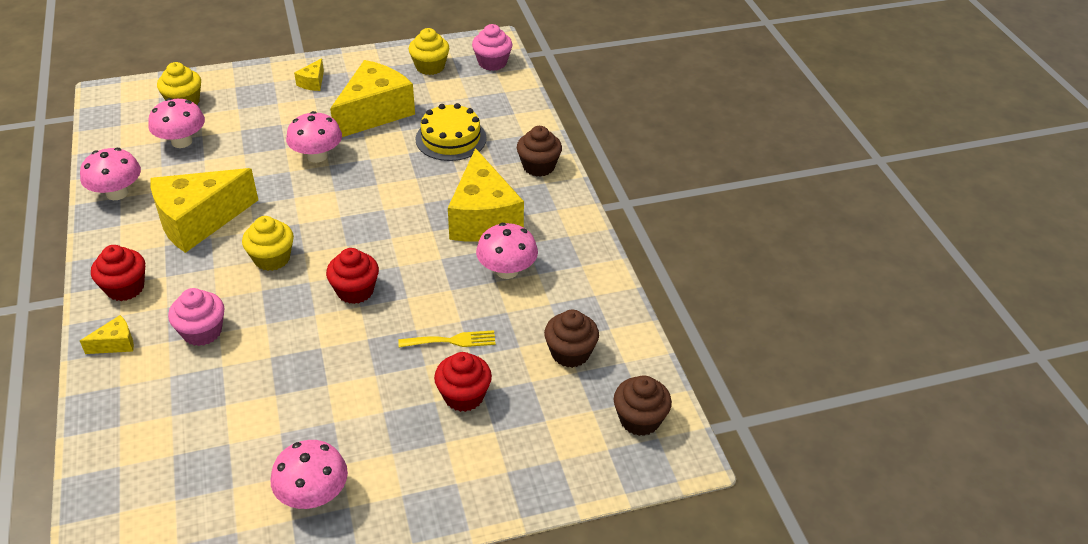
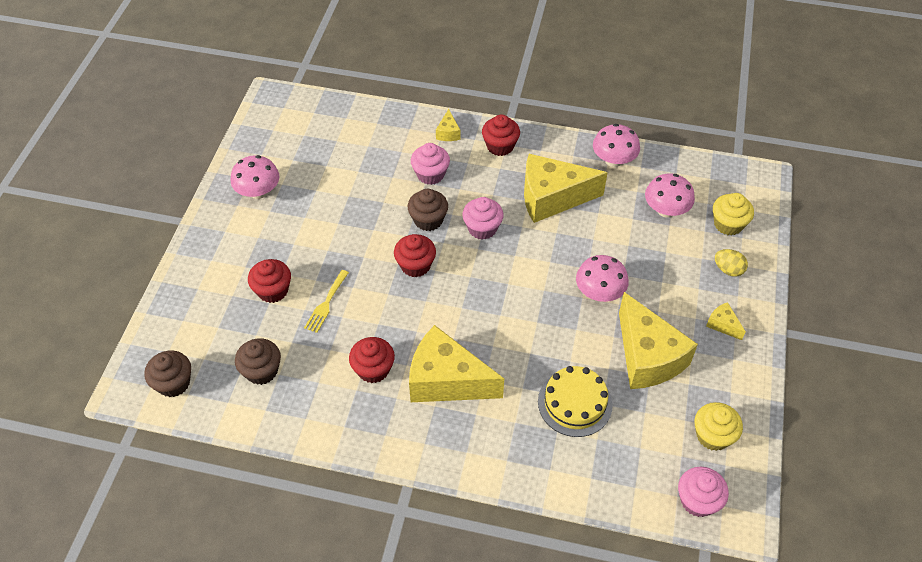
camera: 120 degrees right, 10 degrees up
yellow cheese [151,168,258,253] -> yellow cheese turned 90 degrees counterclockwise [524,154,608,223]
yellow cupcake [242,216,294,271] -> pink cupcake [462,197,503,239]
pink mushroom [476,223,538,279] -> red cupcake [349,337,395,383]
brown cupcake [517,126,562,177] -> brown cupcake moved to [407,189,448,231]
none -> yellow egg [715,249,748,277]

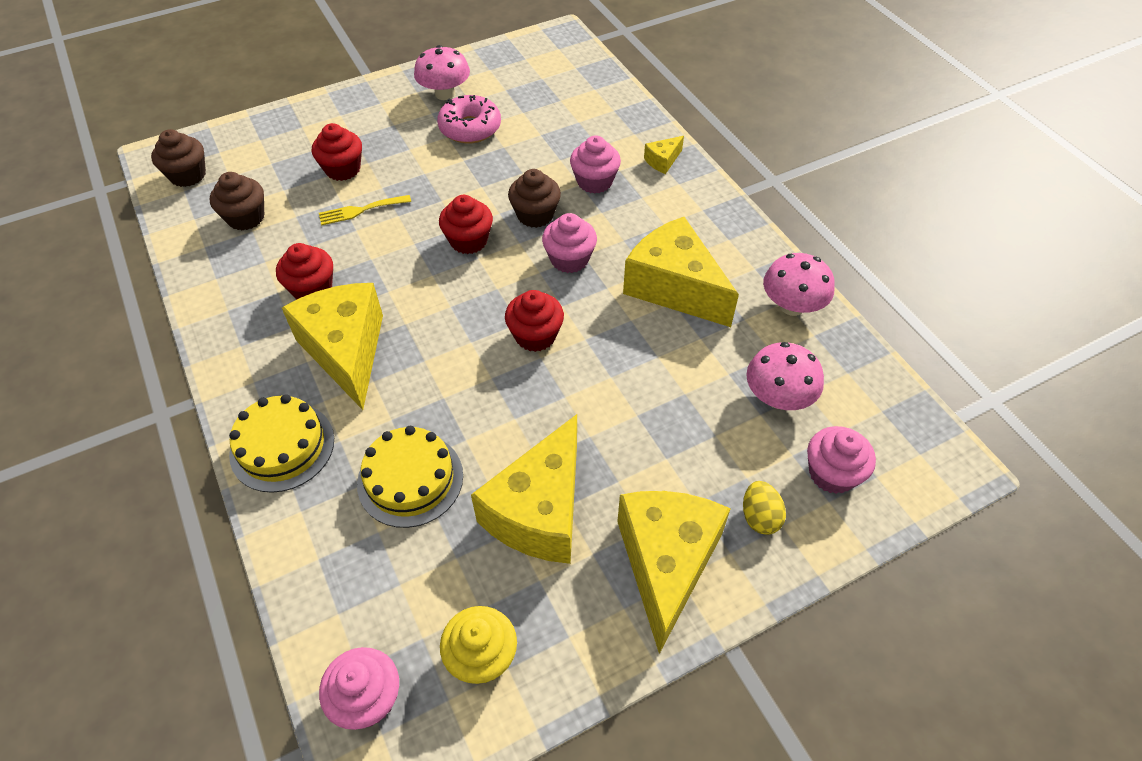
camera: 50 degrees right, 0 degrees up
red cupcake [482,114,520,156] -> red cupcake moved to [505,290,564,352]
pink mushroom [576,255,629,302] -> none
yellow cheese [706,302,746,340] -> yellow cheese [617,491,731,654], size x2.37
yellow cupcake [713,193,754,236] -> pink cupcake [807,426,876,494]
none -> yellow cake [229,394,334,493]
none -> pink donut [437,95,501,144]

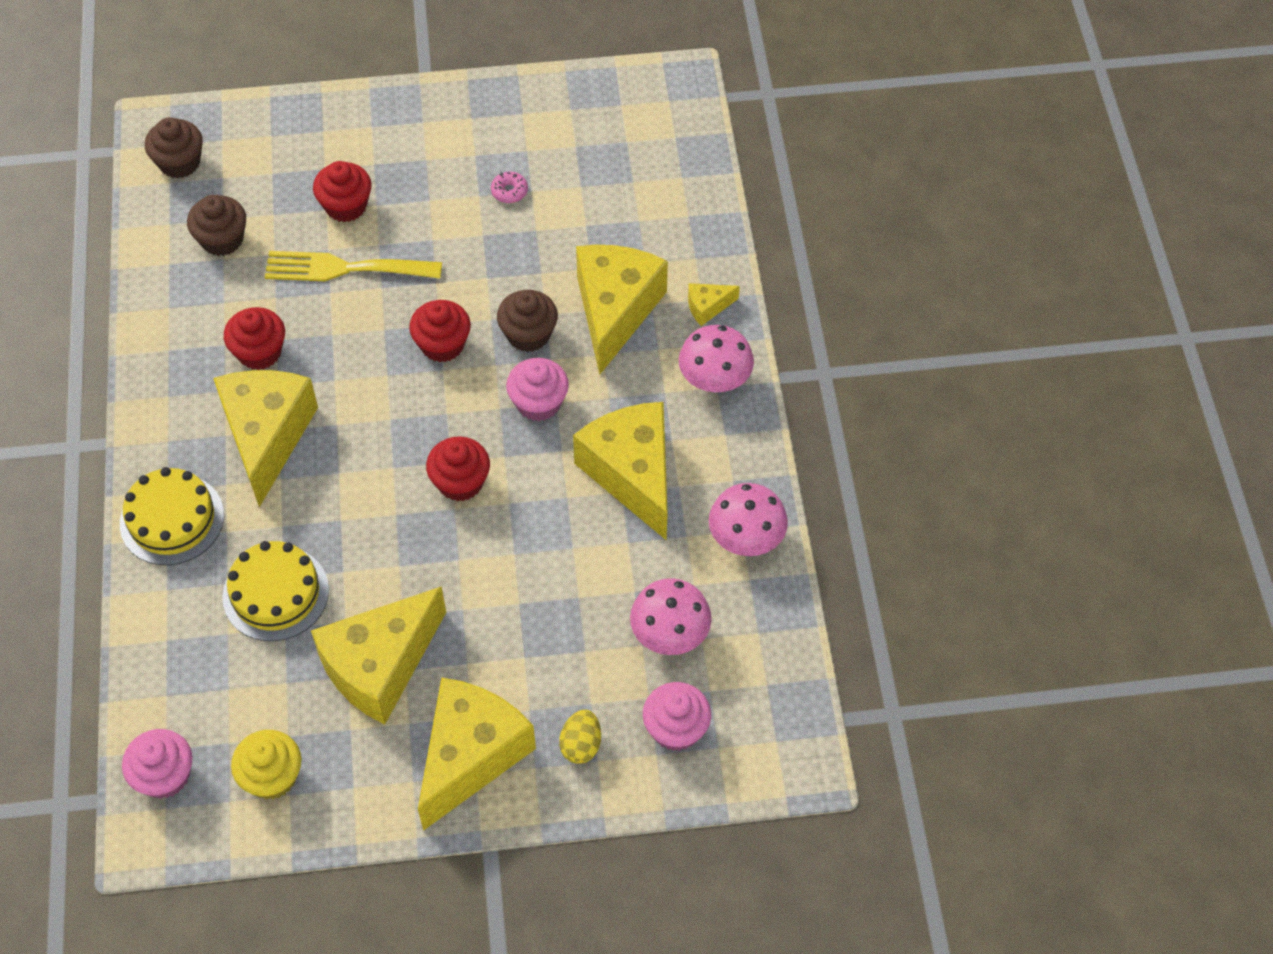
camera: 20 degrees right, 5 degrees up
yellow fork [319,195,411,225] -> yellow fork [265,251,442,281], size x1.66
pink mushroom [414,45,470,100] -> pink mushroom moved to [679,325,754,392]
pink donut [437,95,501,144] -> pink donut [491,172,528,203], size x0.48
pink cupcake [570,136,621,194] -> yellow cheese [576,245,668,375]

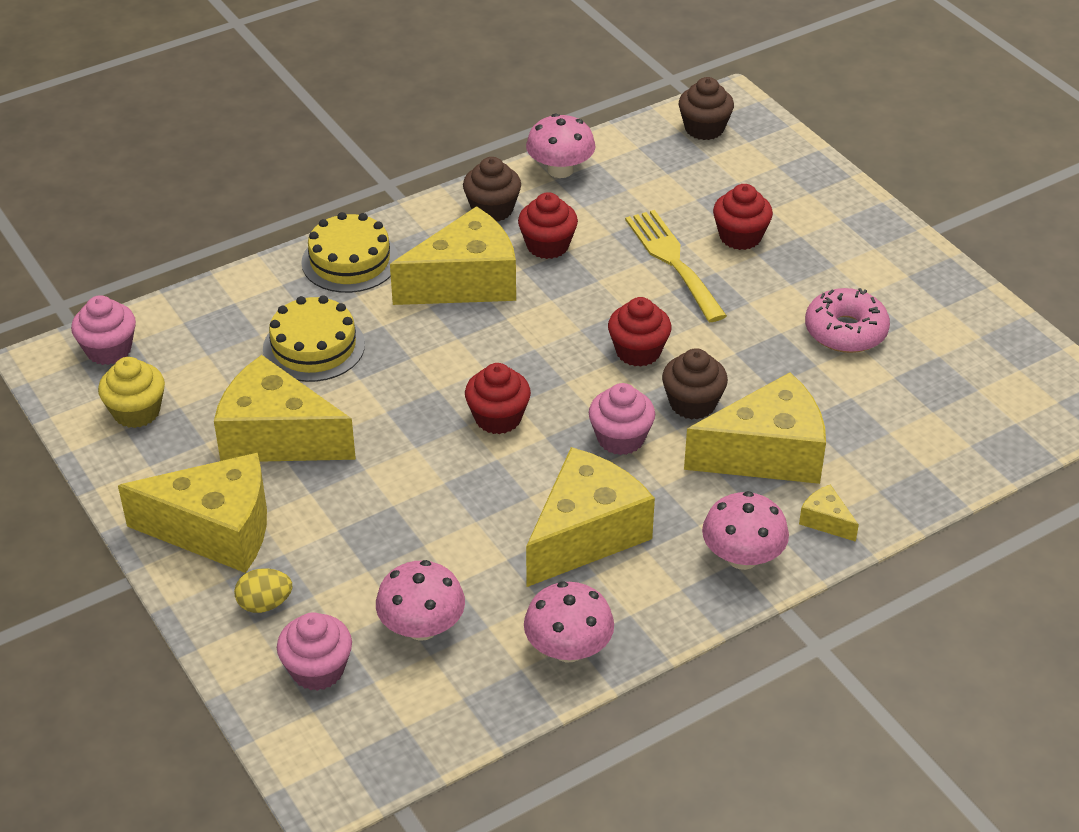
camera: 65 degrees right, 15 degrees down
brown cupcake [187,195,246,256] -> brown cupcake moved to [463,157,521,221]
pink donut [491,172,528,203] -> pink donut [805,288,890,353], size x2.08
none -> pink mushroom [526,113,595,178]

